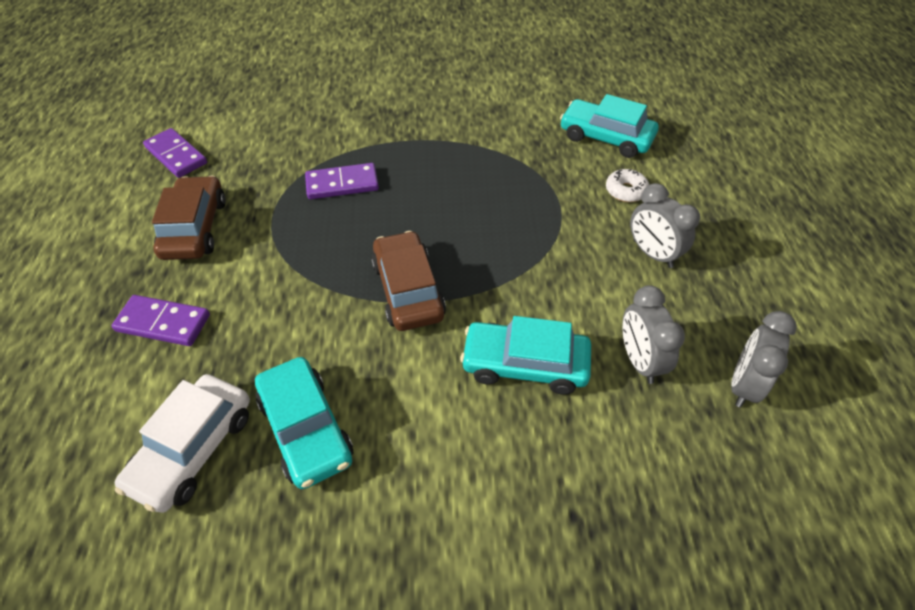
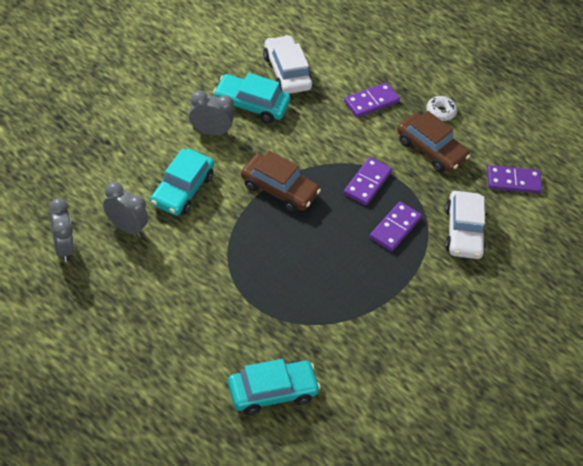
camera: 130 degrees right, 0 degrees up
turquoise car [460,316,591,395] -> turquoise car turned 150 degrees clockwise [150,148,214,216]
white donut [606,169,649,202] -> white donut moved to [426,96,457,121]
grey clock [630,183,700,268] -> grey clock moved to [189,90,234,136]
none -> purple domino [344,157,392,205]
none -> white car [445,191,486,259]

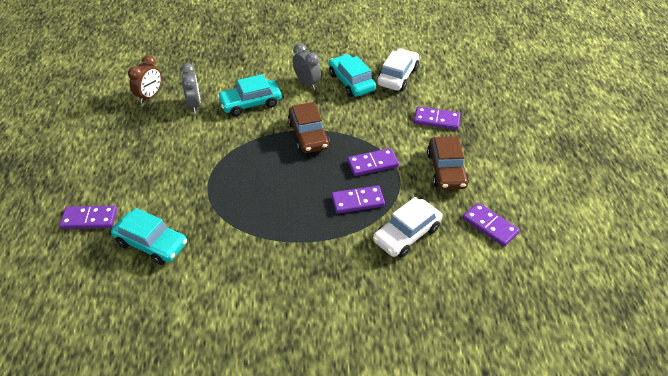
camera: 50 degrees right, 5 degrees down
grey clock [49,198,74,262] -> brown clock [128,55,161,104]
white donut [426,96,457,121] -> none
none -> purple domino [59,206,117,229]

